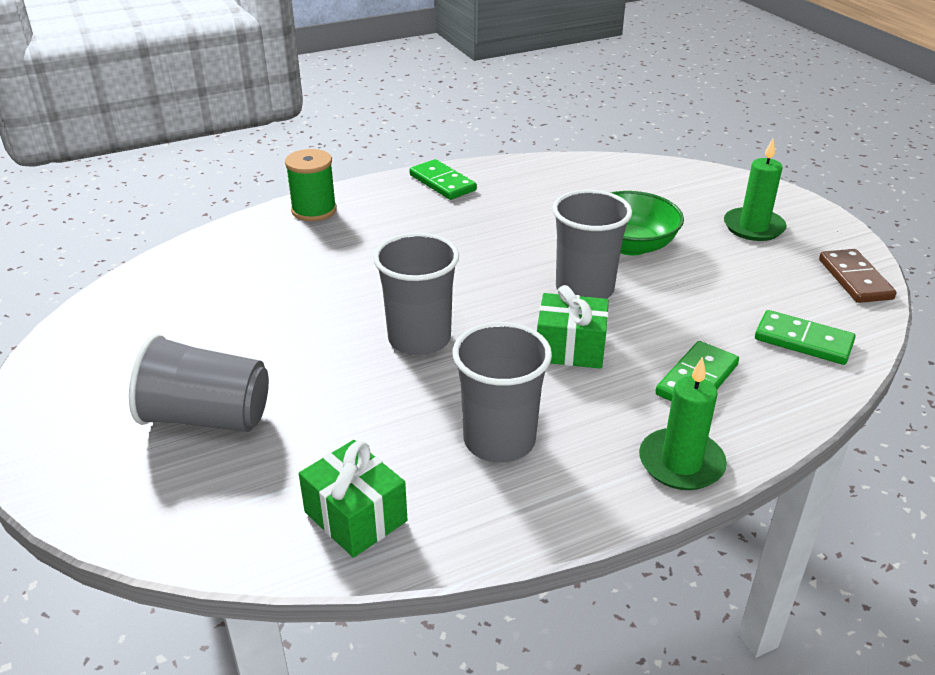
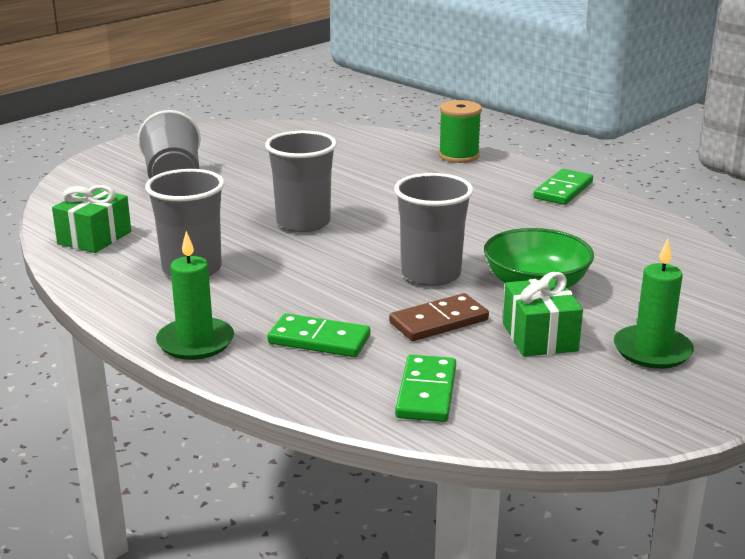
camera: 70 degrees right, 10 degrees down
green gift [537,285,609,369] -> green gift moved to [503,272,583,357]
brown domino [819,249,896,303] -> brown domino moved to [389,293,489,341]

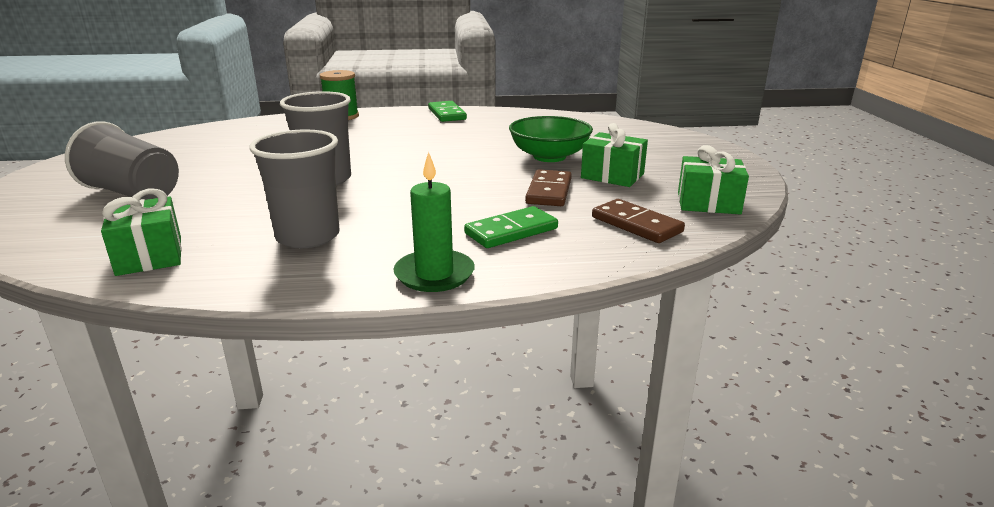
camera: 50 degrees left, 0 degrees up
grey cup [394,173,473,286] -> none
green domino [395,355,456,422] -> brown domino [592,199,685,243]
green candle [614,239,694,369] -> none
none -> green gift [678,145,749,214]

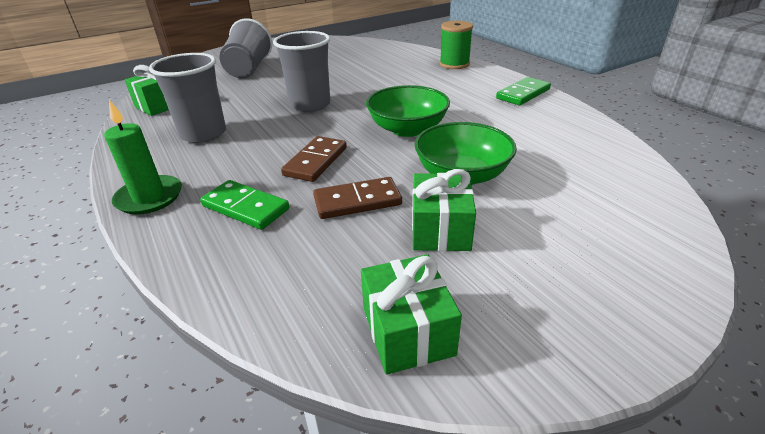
camera: 65 degrees right, 10 degrees up
brown domino [592,199,685,243] -> brown domino moved to [281,136,347,182]
none -> green bowl [366,85,450,137]

